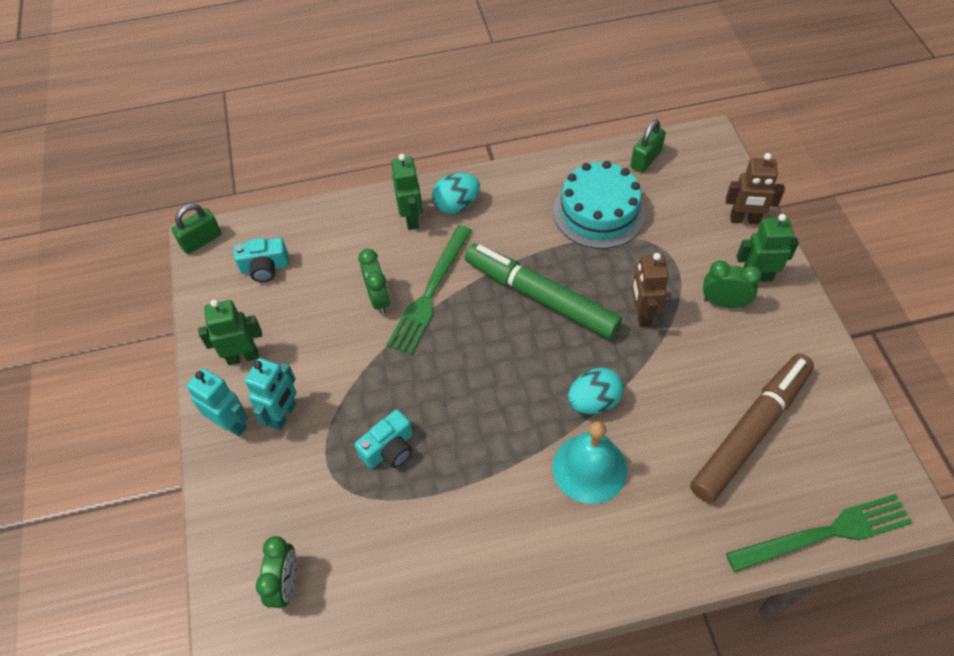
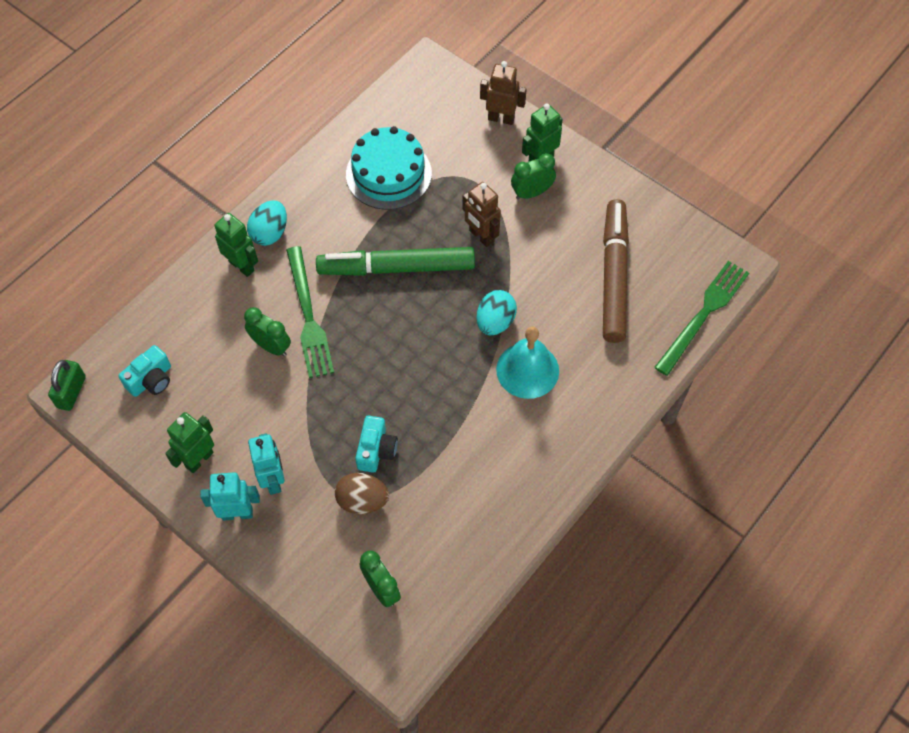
camera: 40 degrees left, 5 degrees up
green padlock [630,120,666,173] -> none
brown robot [726,153,785,224] -> brown robot turned 135 degrees counterclockwise [480,61,527,125]
none -> brown egg [335,473,389,514]

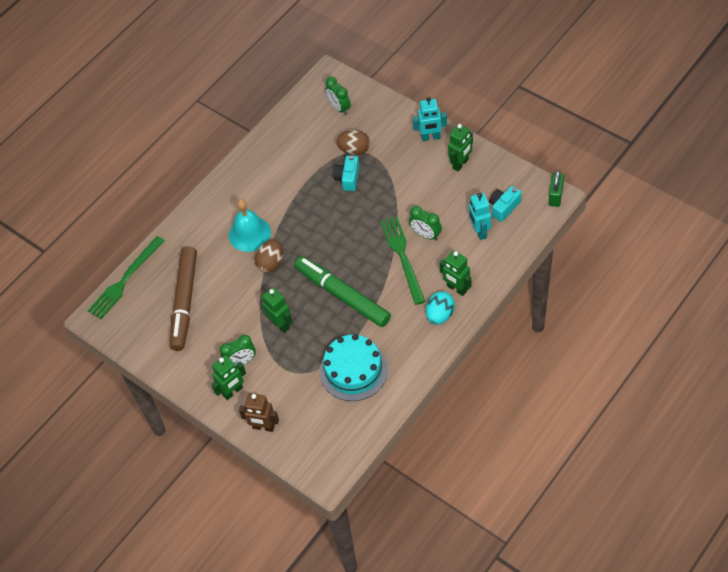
camera: 175 degrees left, 5 degrees down
turquoise robot [248,433,285,495] -> turquoise robot moved to [469,193,491,240]
green marker [316,247,475,276] -> green marker turned 135 degrees counterclockwise [295,256,391,327]
brown robot [462,182,501,247] -> green robot [262,287,293,333]
turquoise egg [476,290,517,336] -> brown egg [255,239,283,273]

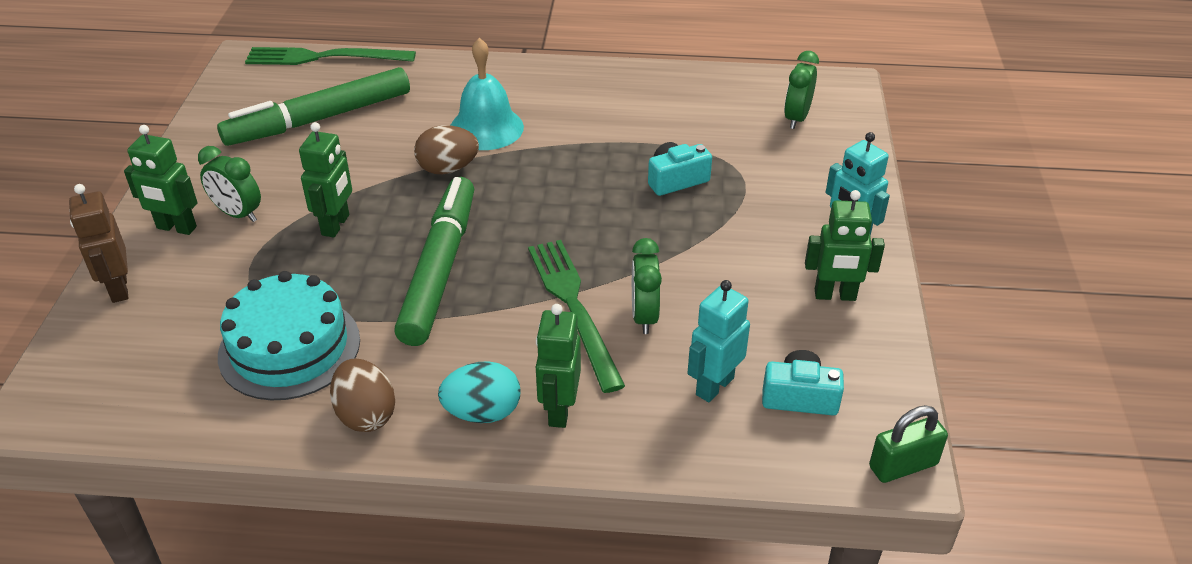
camera: 50 degrees right, 15 degrees down
brown marker [170,246,197,351] -> green marker [217,67,410,146]
brown egg [336,130,370,155] -> brown egg moved to [330,359,395,432]
green fork [381,216,426,305] -> green fork turned 60 degrees counterclockwise [528,240,625,393]

